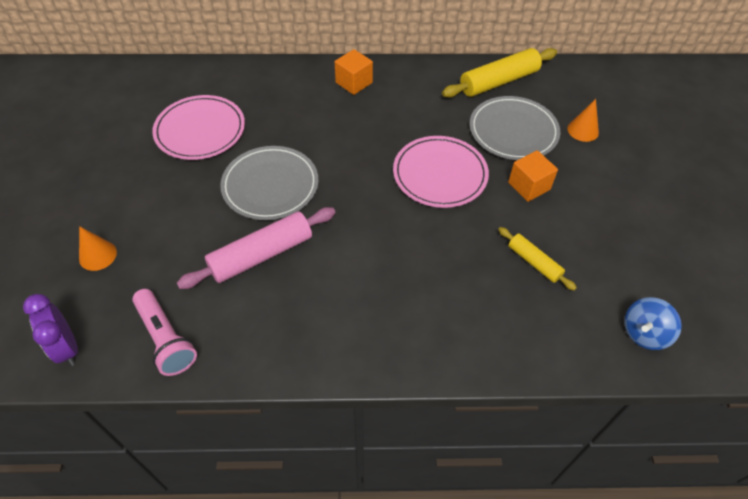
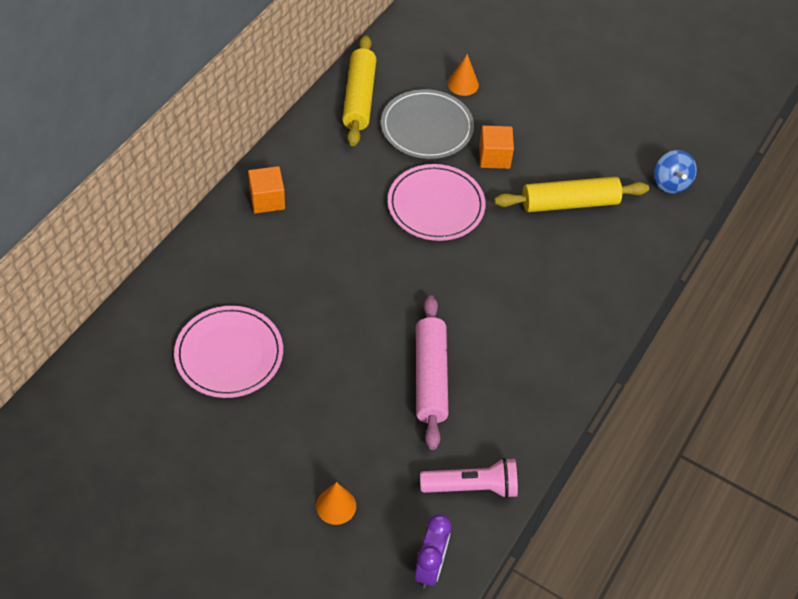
camera: 60 degrees left, 0 degrees up
purple clock [23,294,78,366] -> purple clock turned 75 degrees counterclockwise [414,514,451,588]
grey plate [220,146,319,220] -> none
yellow rolling pin [498,227,577,291] -> yellow rolling pin [494,177,649,212], size x1.76

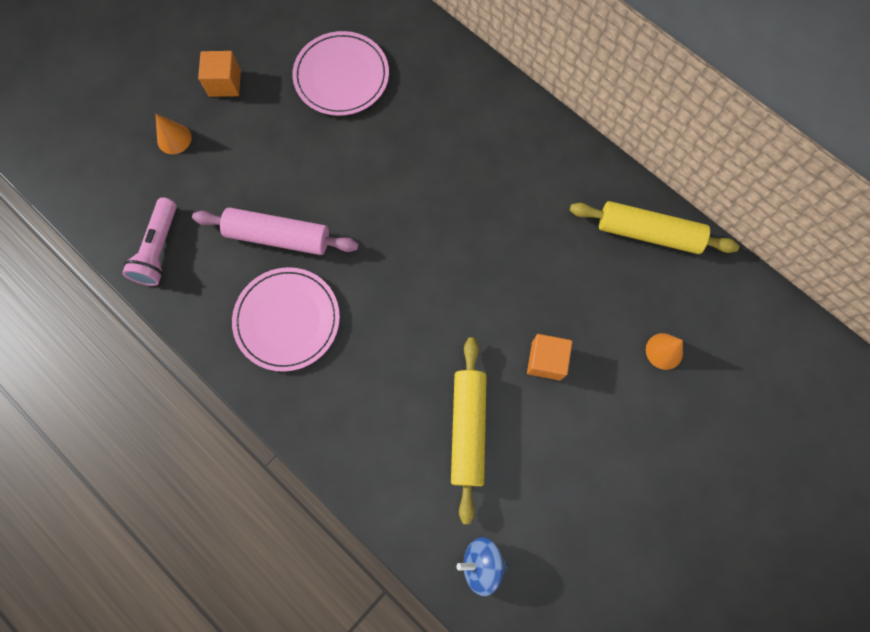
camera: 105 degrees right, 20 degrees up
orange cube [248,166,285,213] -> orange cube moved to [198,51,241,97]
grey plate [381,89,474,159] -> none
pink plate [388,164,486,241] -> pink plate moved to [232,267,340,372]
purple clock [414,514,451,588] -> none

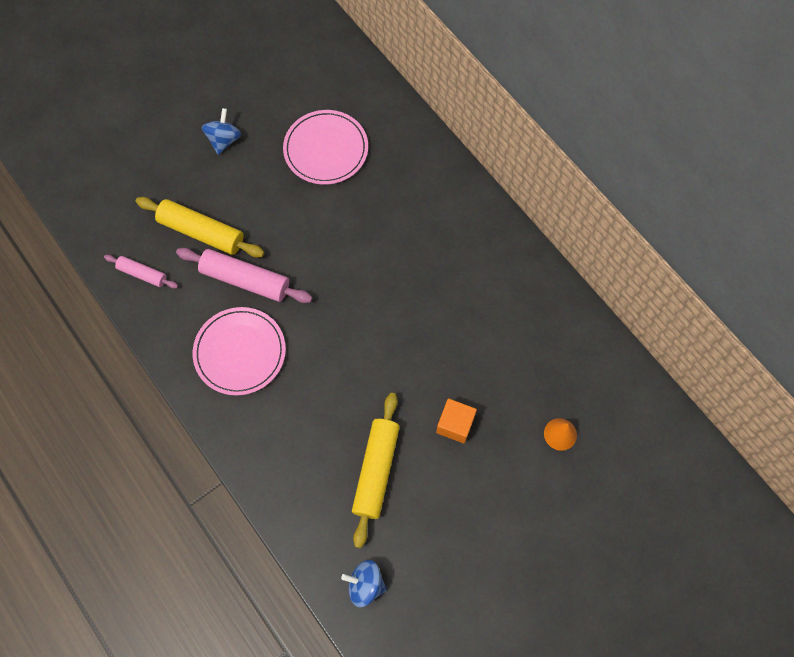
camera: 10 degrees right, 5 degrees down
pink flashlight [122,197,177,286] -> pink rolling pin [104,255,178,289]
orange cone [156,114,191,154] -> none
orange cube [198,51,241,97] -> blue spinning top [202,108,241,155]
yellow rolling pin [570,201,739,254] -> yellow rolling pin moved to [136,197,264,257]

